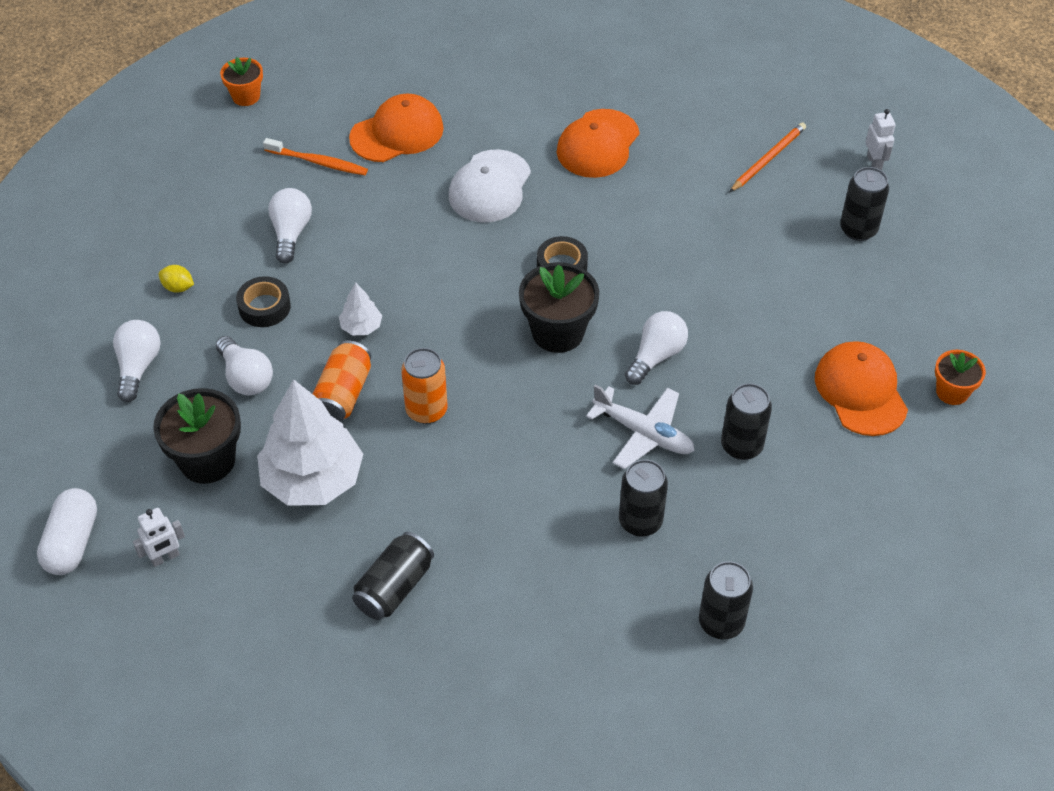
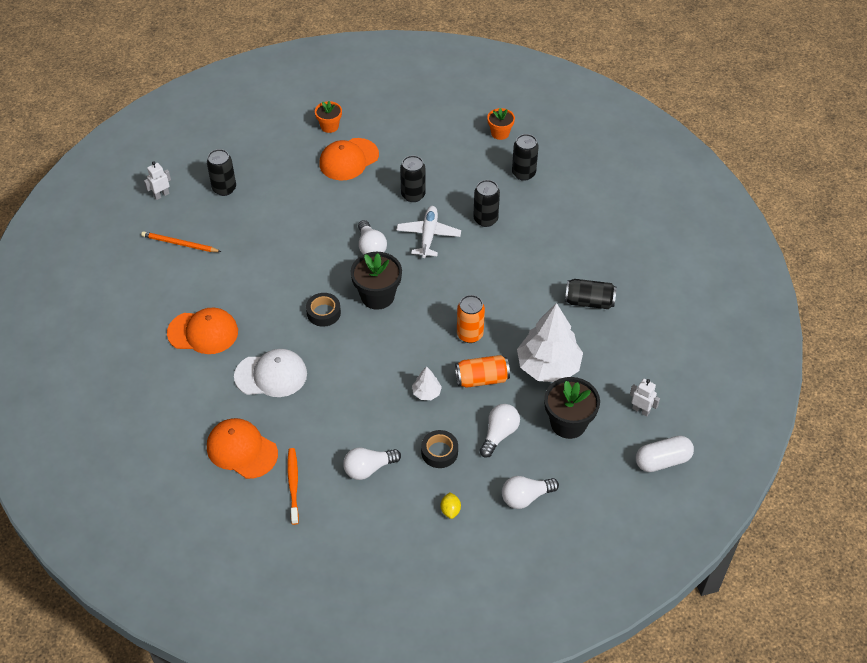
camera: 115 degrees left, 0 degrees up
orange flower pot [220,57,263,106] -> orange flower pot moved to [487,108,515,140]
white light bulb [625,311,688,385] -> white light bulb turned 120 degrees counterclockwise [358,220,387,255]

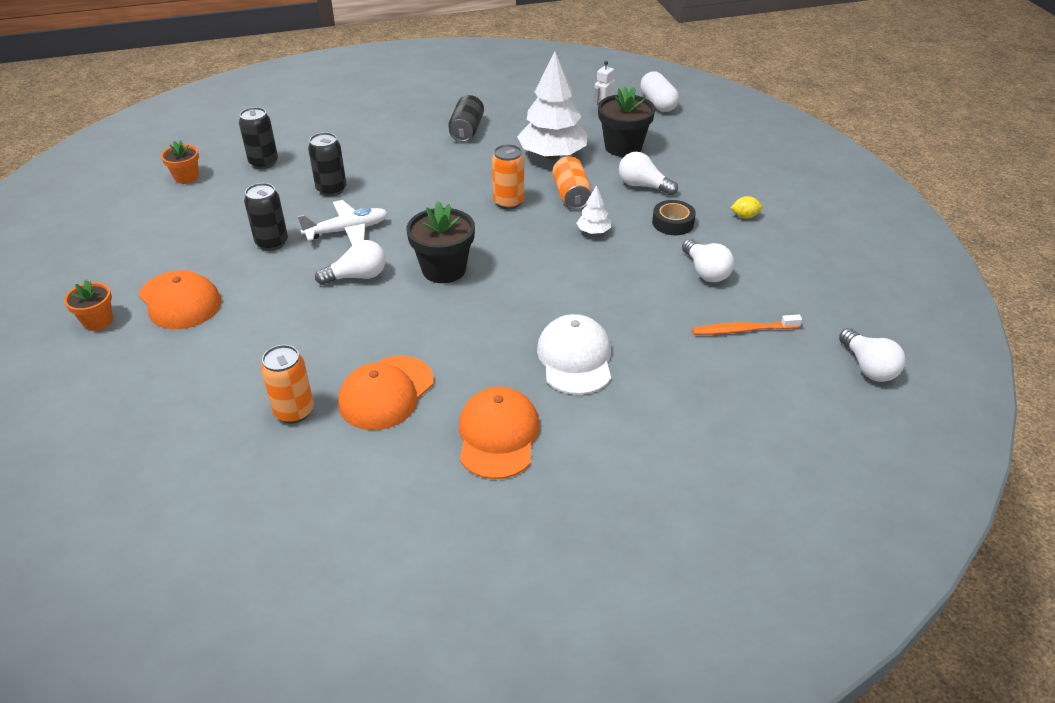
camera: 90 degrees left, 10 degrees down
orange pencil [141,231,221,252] -> none
white robot [144,161,171,200] -> none
black can [207,149,236,196] -> none
orange cap [207,418,278,479] -> orange cap moved to [338,356,434,430]
black tape [306,293,341,327] -> none
white plane [396,206,461,258] -> white plane turned 150 degrees clockwise [298,200,388,245]
white light bulb [502,476,559,509] -> white light bulb moved to [839,328,905,382]
none -> orange can [261,345,314,424]

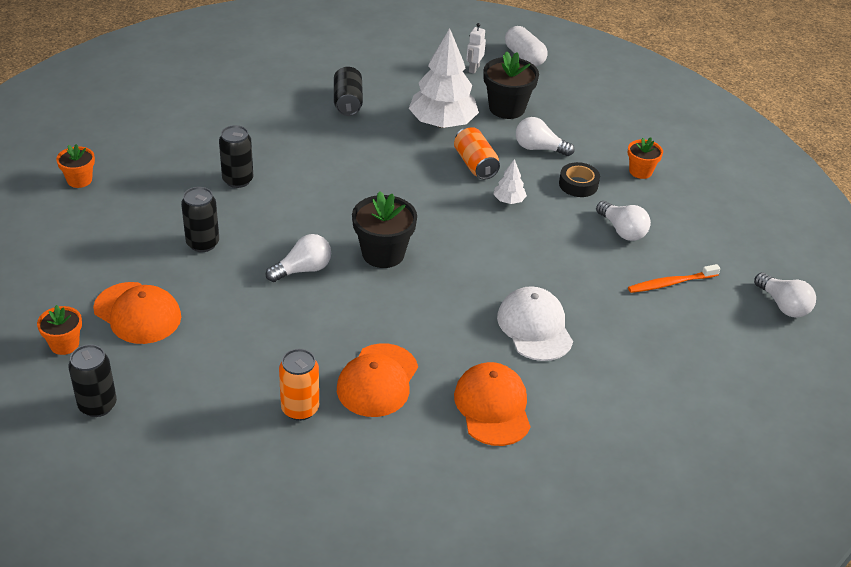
camera: 15 degrees left, 0 degrees up
black can [239,107,278,169] -> black can moved to [68,344,117,417]
white plane [298,200,388,245] -> none
orange can [492,144,524,209] -> none
yellow lemon [731,196,762,219] -> orange flower pot [628,138,663,179]

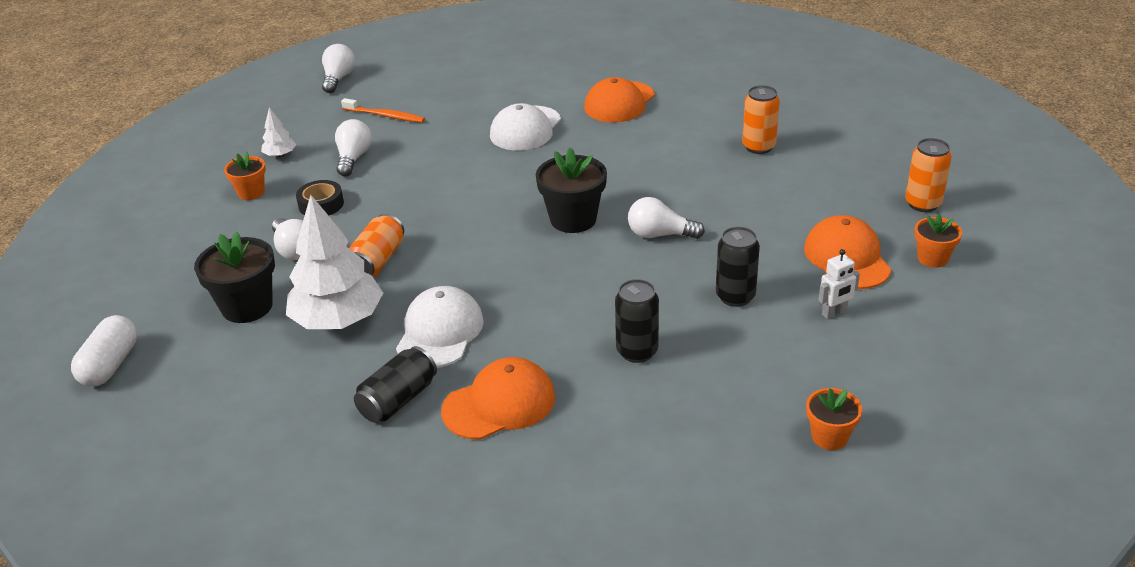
camera: 135 degrees left, 5 degrees down
black can [68,344,117,417] -> orange can [905,138,952,212]
orange cap [337,343,418,417] -> orange cap moved to [441,357,555,440]
white robot [466,23,486,74] -> white robot moved to [818,249,860,319]
white tree [493,159,527,204] -> white tree moved to [261,107,296,157]
none -> white cap [396,286,484,368]

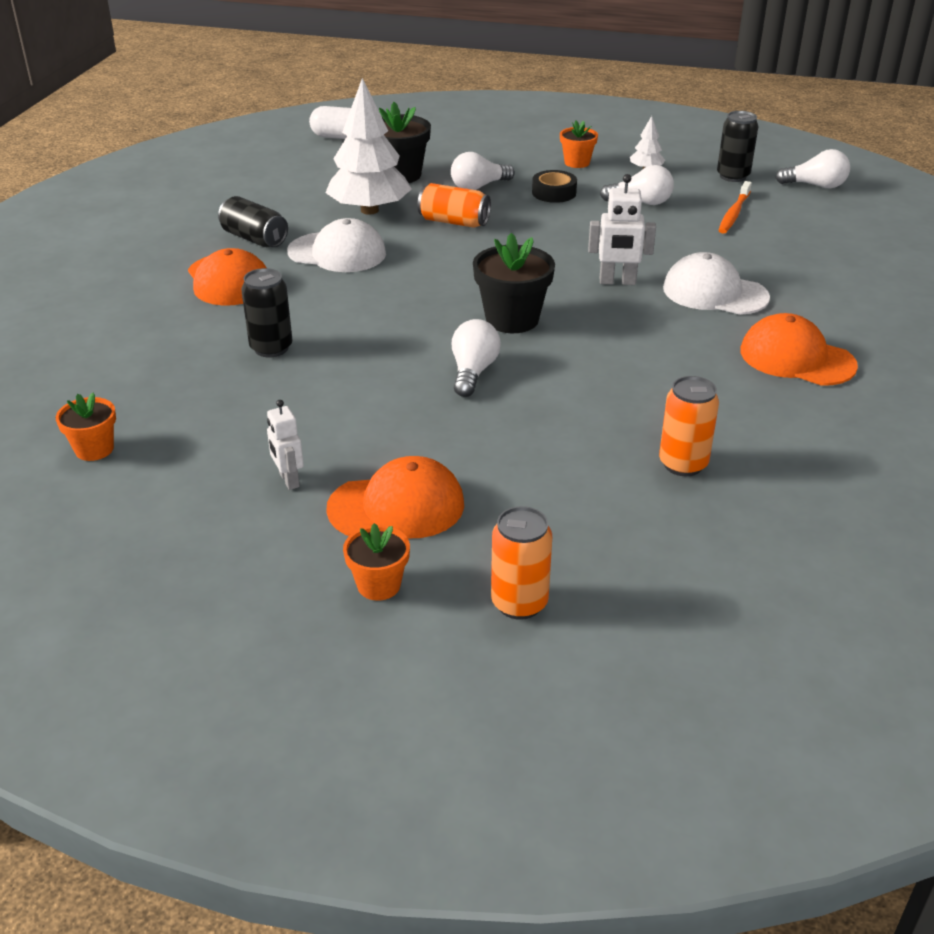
camera: 90 degrees right, 0 degrees up
black can [716,227,760,307] -> black can moved to [717,111,758,182]
none -> white robot [588,174,656,285]

